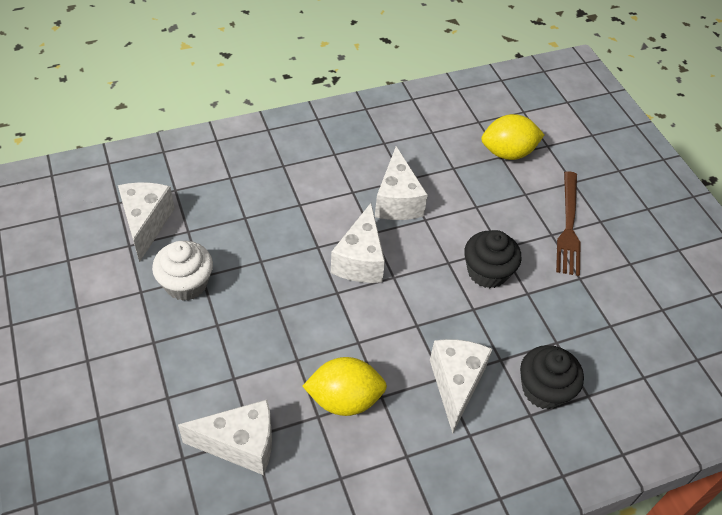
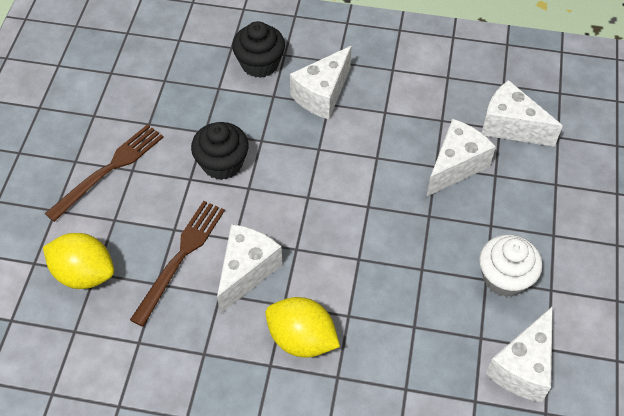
camera: 145 degrees left, 5 degrees up
yellow lemon [302,357,387,416] -> yellow lemon moved to [265,297,340,358]
white cheese [331,203,385,283] -> white cheese moved to [426,119,496,197]
none -> brown fork [130,201,225,327]

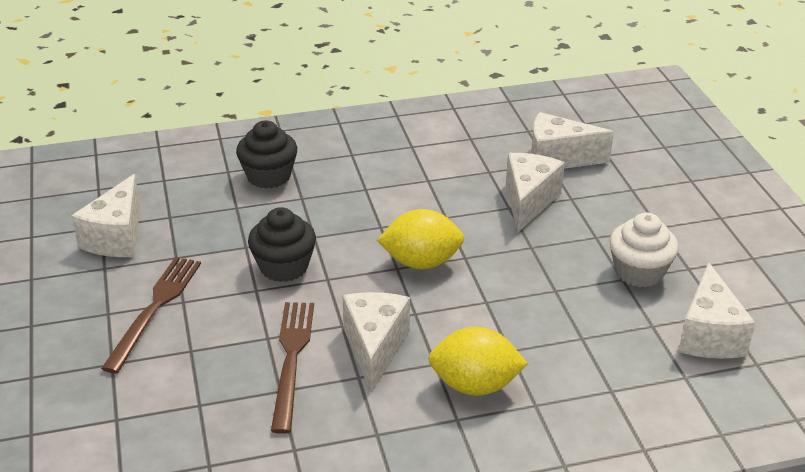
camera: 25 degrees left, 20 degrees down
yellow lemon [43,233,114,289] -> yellow lemon moved to [377,209,464,269]
white cheese [290,46,352,119] -> white cheese moved to [71,174,140,257]

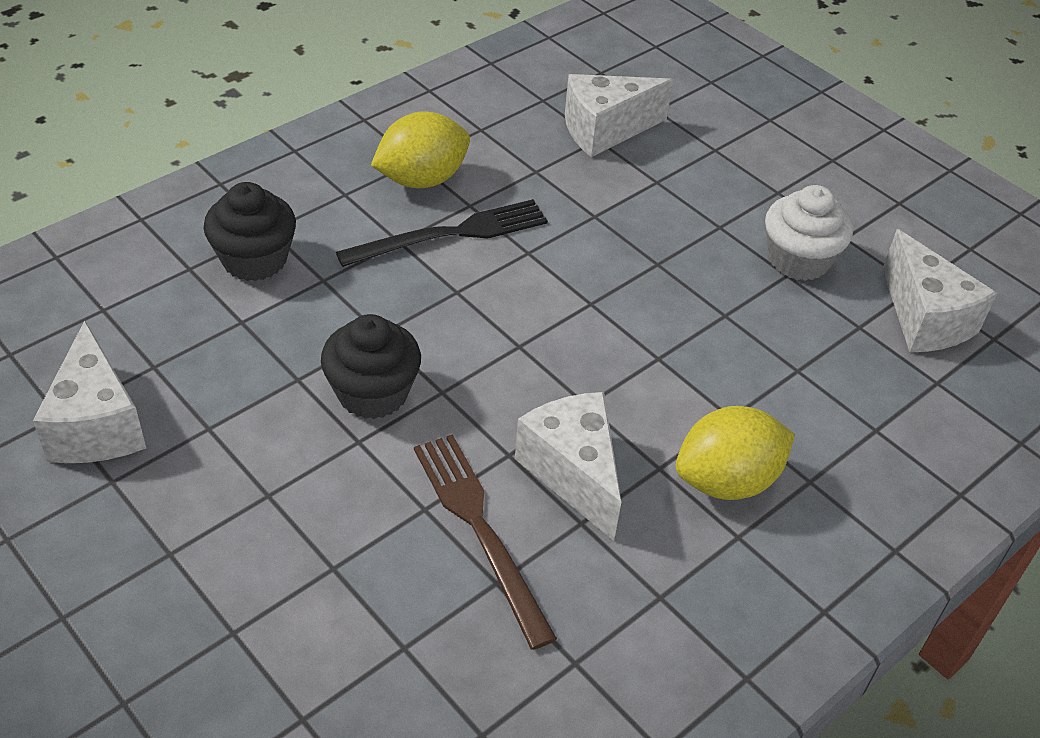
camera: 30 degrees left, 10 degrees up
brown fork [101,257,201,373] -> none
yellow lemon [377,209,464,269] -> yellow lemon moved to [371,111,470,188]
white cheese [506,153,565,233] -> none
none -> black fork [336,199,548,267]

